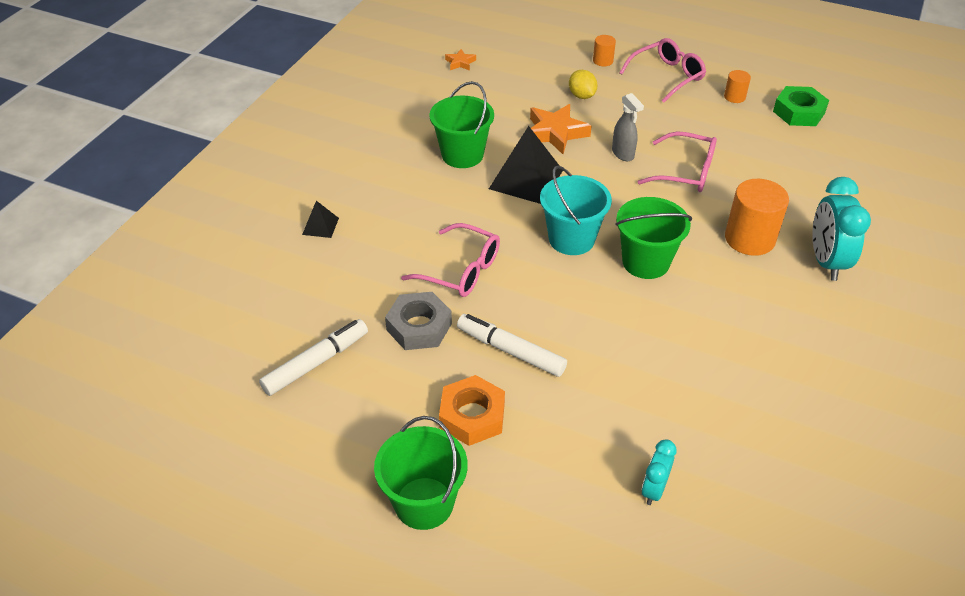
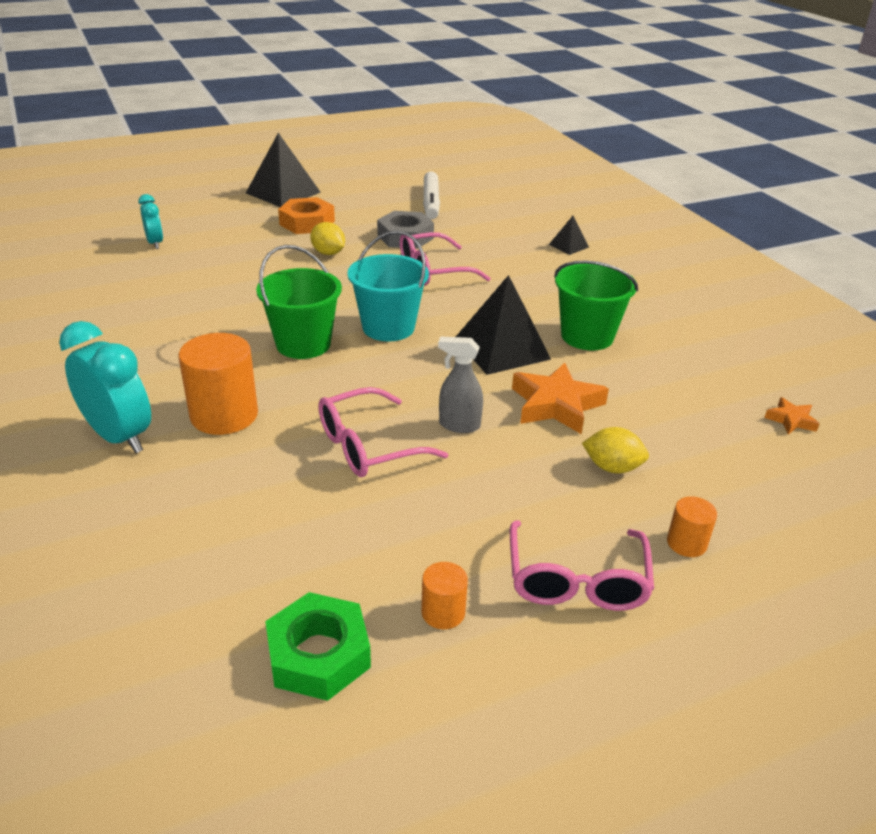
camera: 130 degrees right, 10 degrees down
green bucket [374,416,468,530] -> black pyramid [246,133,321,207]
white marker [457,314,567,377] -> yellow lemon [310,222,345,255]

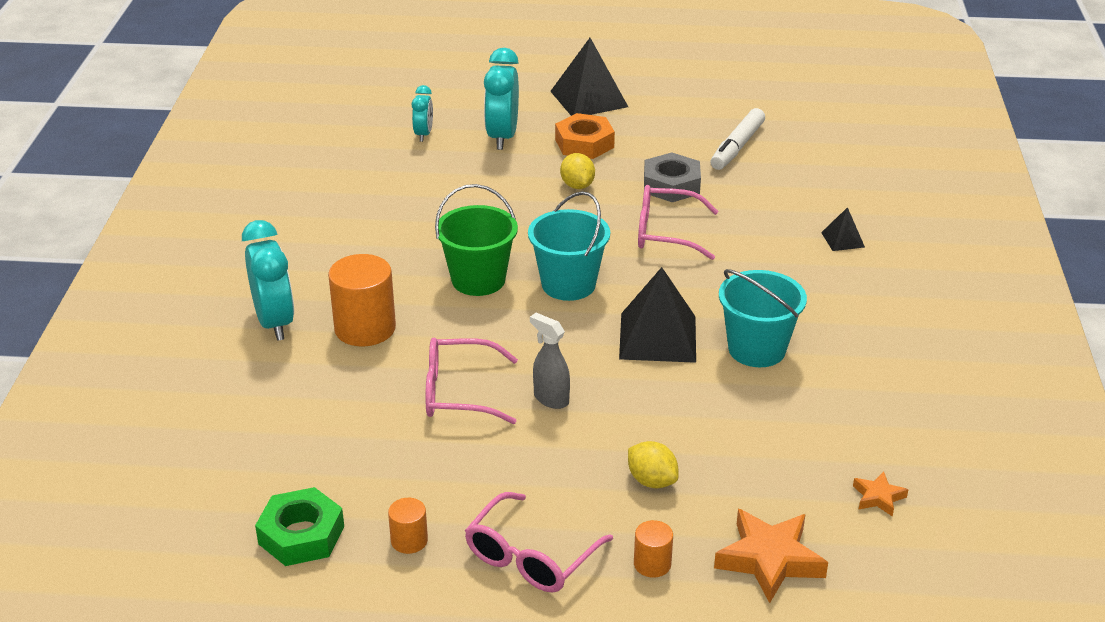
camera: 30 degrees right, 0 degrees up
orange star [512,363,609,434] -> orange star moved to [714,509,828,603]
green bucket [554,260,638,350] -> turquoise bucket [719,269,807,367]
none -> turquoise clock [484,48,519,150]

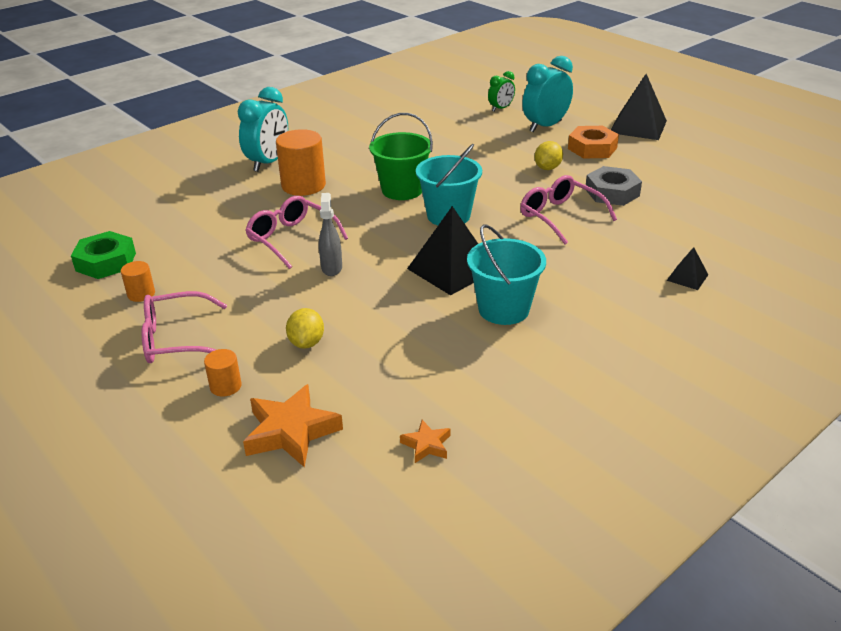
camera: 45 degrees right, 0 degrees up
turquoise clock [412,85,433,142] -> green clock [488,71,515,112]
white marker [710,108,765,170] -> none

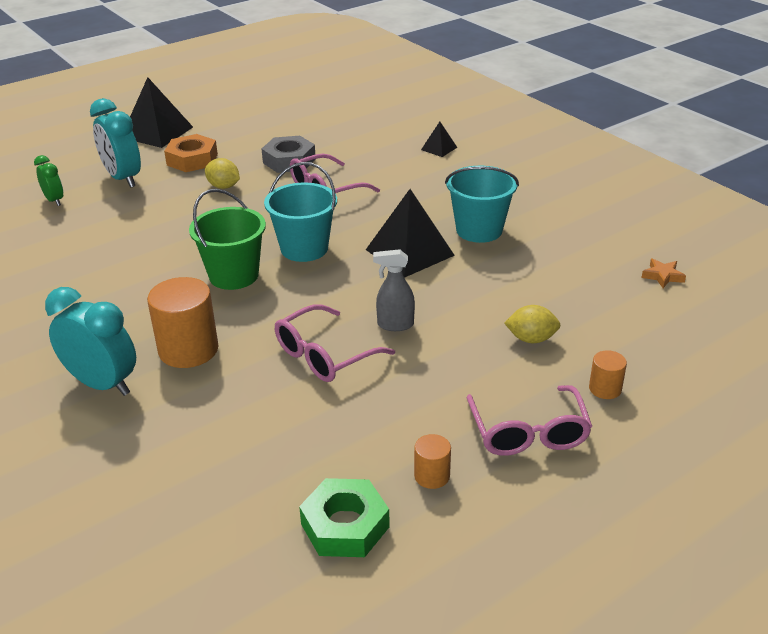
camera: 85 degrees left, 0 degrees up
orange star [243,384,343,468] -> none

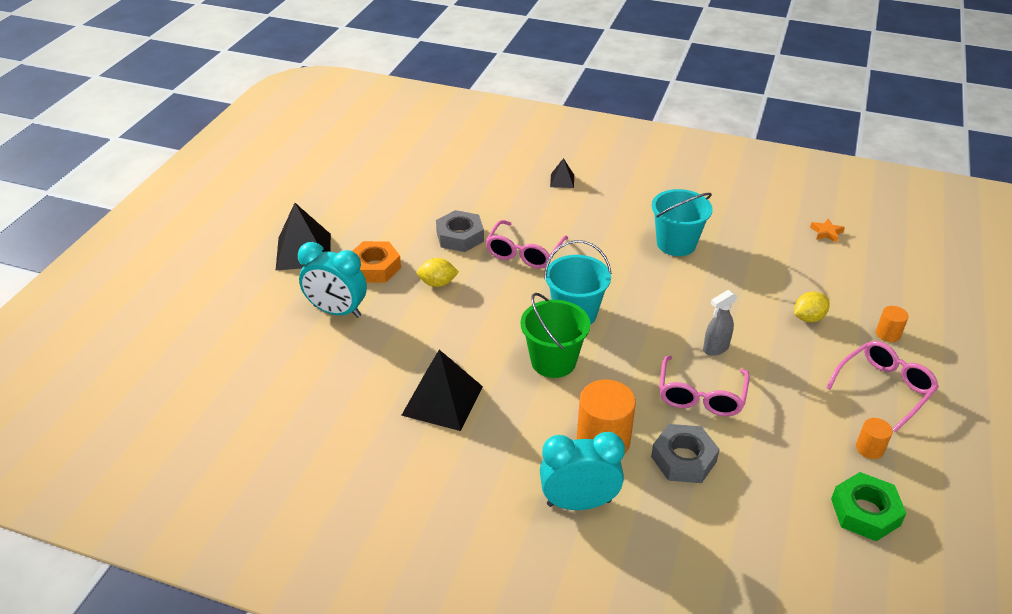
camera: 35 degrees left, 5 degrees up
green clock [34,155,63,206] -> none
black pyramid [366,189,455,278] -> black pyramid moved to [401,350,483,431]
pink glasses [467,385,592,456] -> pink glasses turned 90 degrees counterclockwise [826,341,939,432]
none -> grey nut [651,424,720,483]

